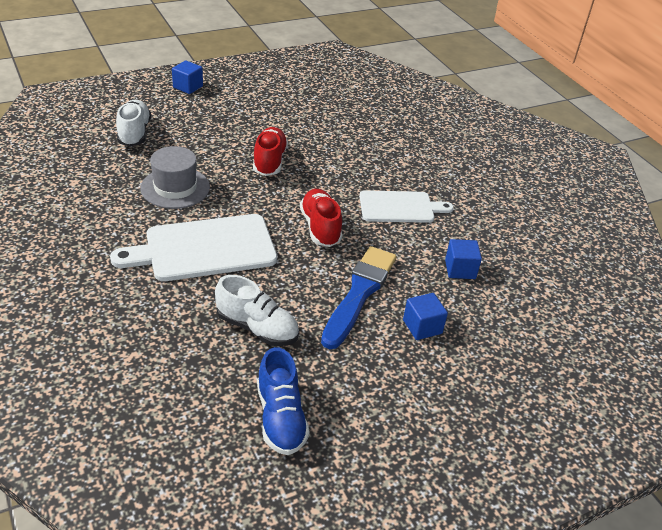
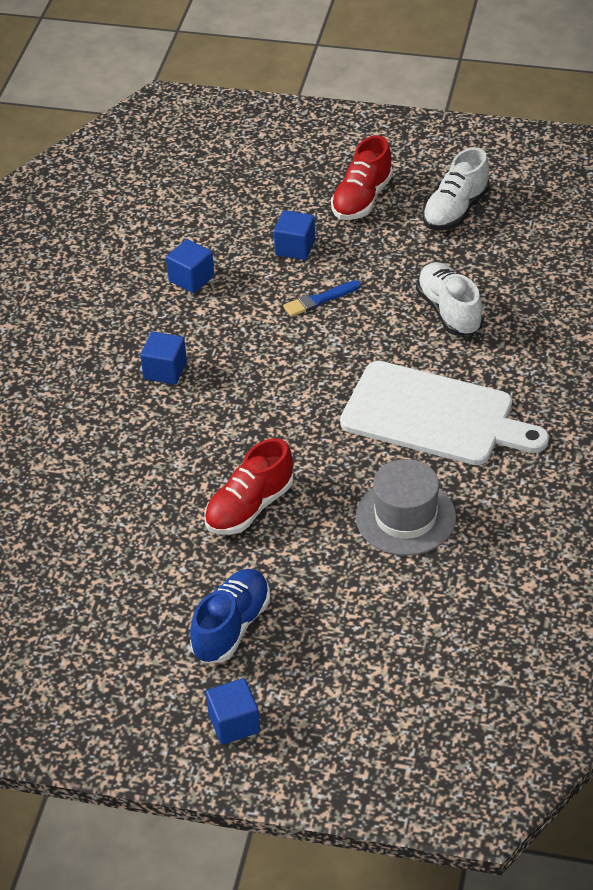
camera: 135 degrees left, 5 degrees up
white shoe [116,100,151,147] -> white shoe moved to [422,147,490,230]
blue shoe [257,347,310,455] -> blue shoe moved to [190,569,270,663]
red shoe [300,189,342,247] -> red shoe moved to [331,135,393,220]
blue brush [321,246,397,349] -> blue brush [283,280,361,317], size x0.49
white cutting board [359,190,454,223] -> blue cube [140,332,187,385]

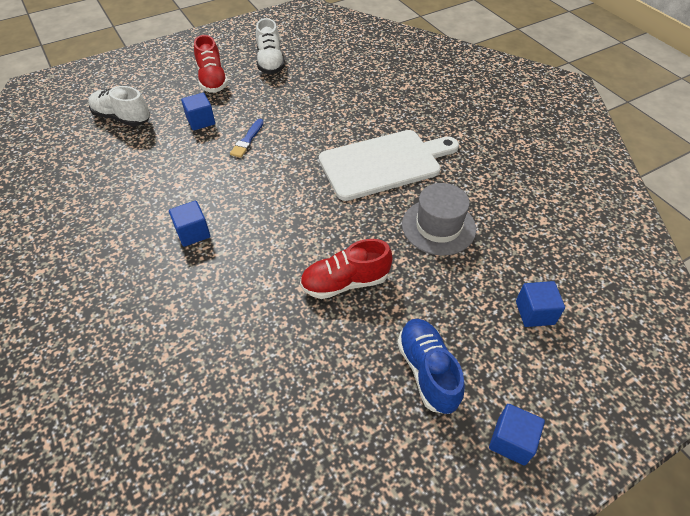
camera: 45 degrees left, 5 degrees up
blue cube [166,239,214,293] -> blue cube moved to [516,281,565,327]
red shoe [205,438,293,535] -> red shoe turned 75 degrees clockwise [300,239,393,299]
white shoe [416,262,483,336] -> white shoe moved to [89,86,150,126]

